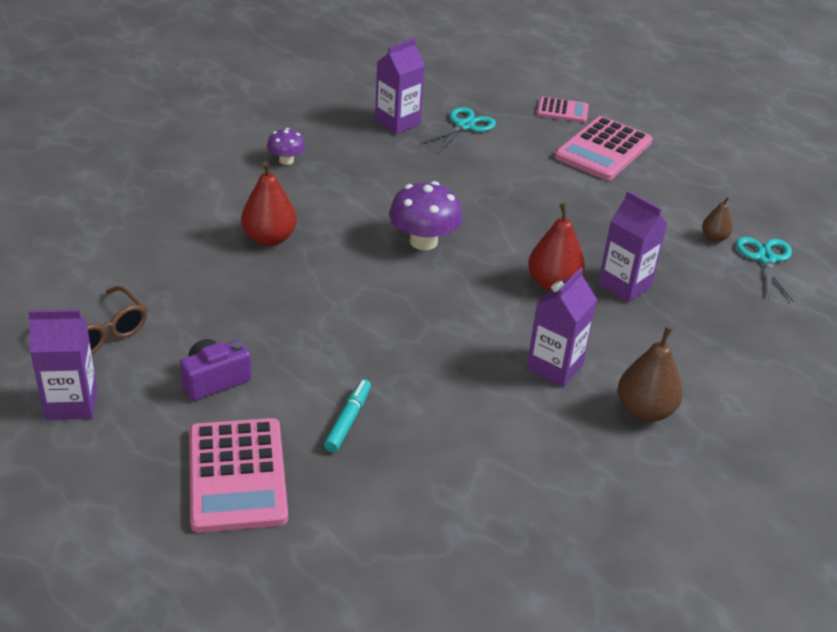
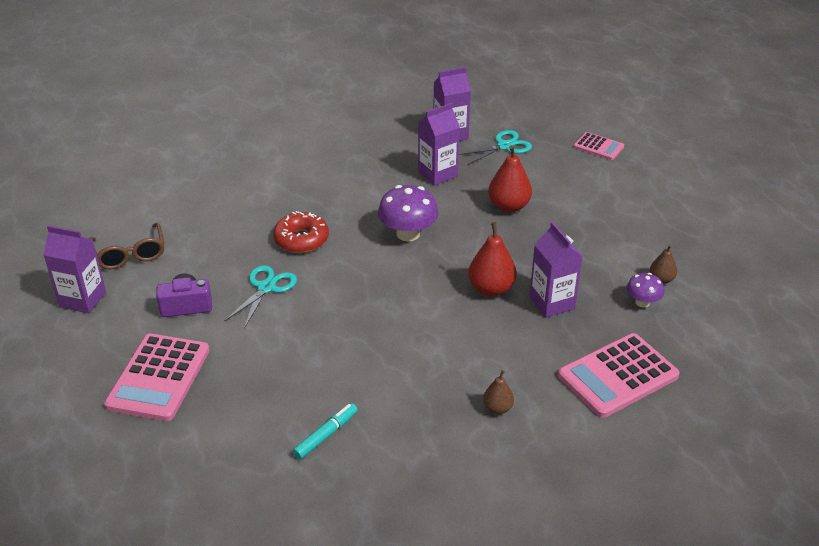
camera: 25 degrees right, 0 degrees up
red pear [241,161,297,246] -> red pear moved to [488,145,532,213]
purple mushroom [267,128,306,165] -> purple mushroom moved to [626,273,664,307]
turquoise marker [324,379,371,452] -> turquoise marker moved to [293,403,358,460]
purple carton [526,268,597,387] -> purple carton moved to [418,103,460,186]
pink calculator [554,116,653,180] -> pink calculator moved to [558,333,680,418]
brown pear [618,327,683,422] -> brown pear [483,370,514,414], size x0.57
turquoise scissors [736,237,794,303] -> turquoise scissors moved to [224,265,297,328]
none -> red donut [273,211,329,253]

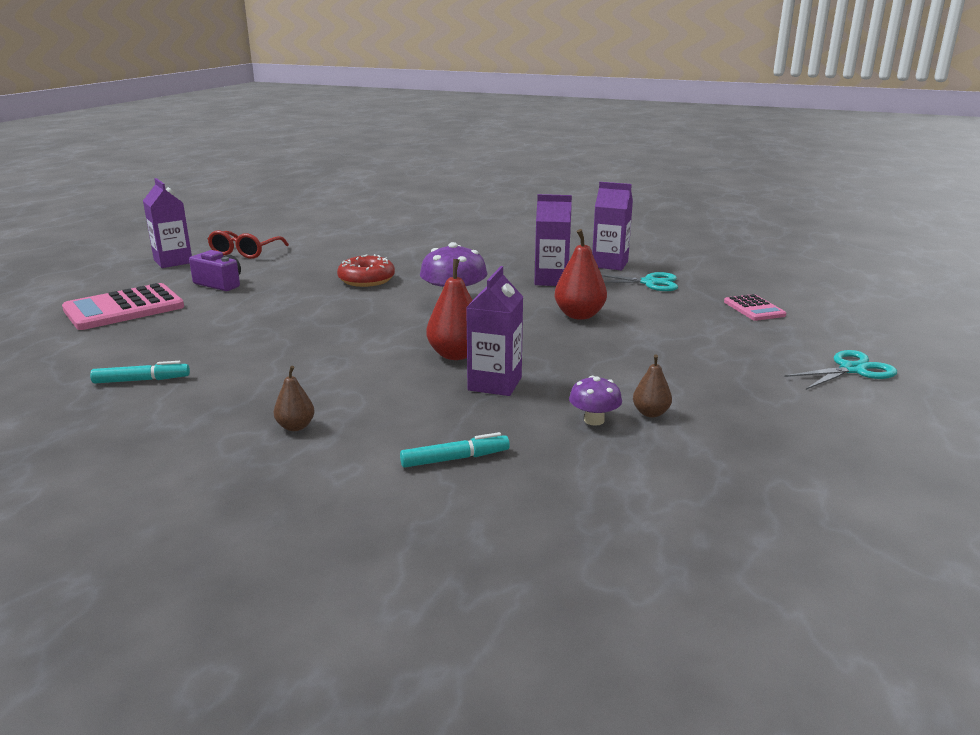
camera: 40 degrees right, 15 degrees down
brown glasses [89,223,165,269] -> red glasses [208,230,289,259]
turquoise scissors [224,265,297,328] -> turquoise scissors moved to [784,350,897,390]
pink calculator [558,333,680,418] -> turquoise marker [400,432,510,468]

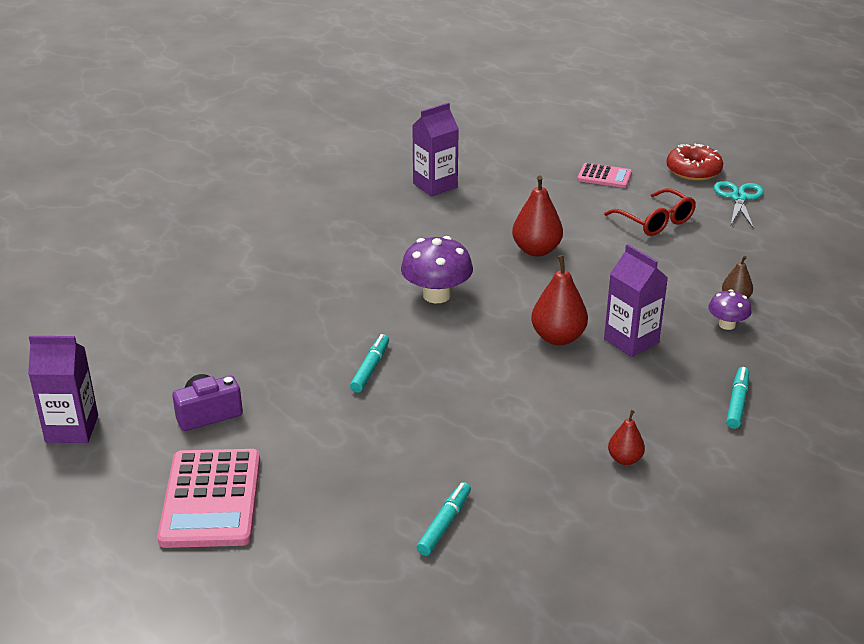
camera: 55 degrees left, 10 degrees up
red glasses [208,230,289,259] -> red glasses moved to [604,188,696,236]
brown pear [274,366,315,431] -> red pear [608,410,645,465]
red donut [337,254,395,287] -> red donut moved to [666,143,723,181]
purple carton [534,194,572,286] -> none
turquoise scissors [602,272,678,291] -> none
none -> turquoise marker [350,334,389,393]

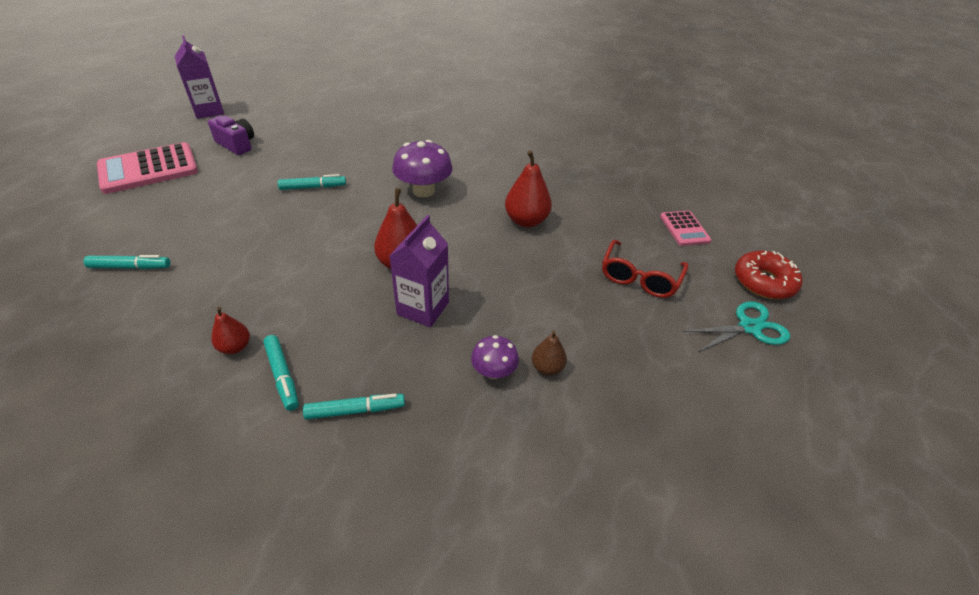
camera: 60 degrees right, 10 degrees up
purple carton [412,102,459,196] -> none
none -> turquoise marker [263,335,299,411]

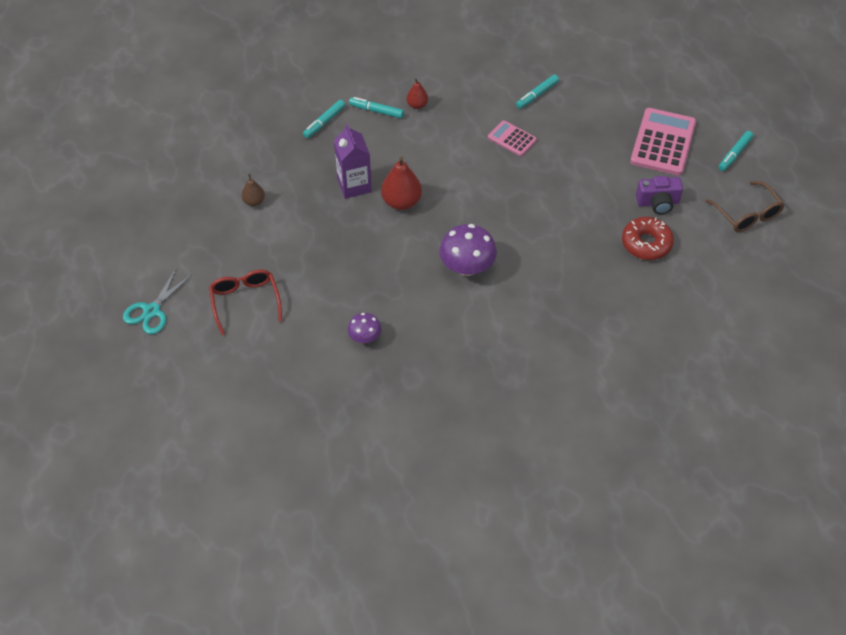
camera: 140 degrees right, 10 degrees up
purple carton [175,35,224,119] -> brown glasses [706,181,785,232]
turquoise marker [278,174,346,190] -> turquoise marker moved to [719,131,753,171]
purple mushroom [471,335,519,379] -> purple mushroom moved to [348,313,381,343]
red pear [505,150,552,227] -> none
pink calculator [660,211,712,246] -> pink calculator moved to [488,120,537,156]
red donut [735,251,803,299] -> red donut moved to [622,217,674,260]

